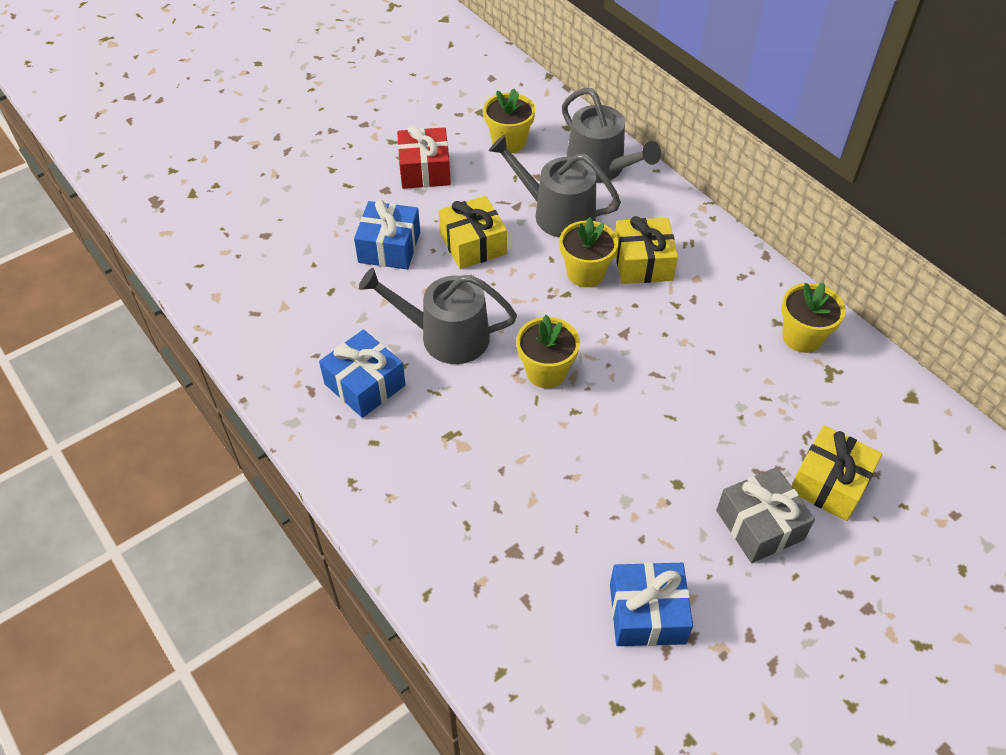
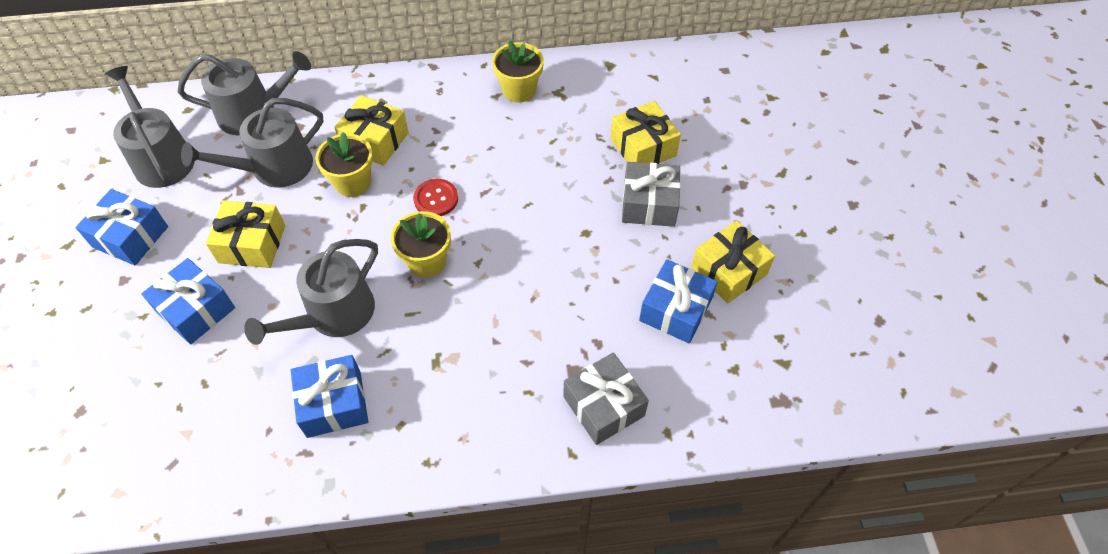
camera: 60 degrees left, 5 degrees up
red gift [397,125,451,189] -> blue gift [75,189,168,266]
yellow flower pot [483,89,535,153] -> grey watering can [105,66,195,188]
none -> red button [413,179,458,216]
none -> grey gift [563,352,649,445]
none -> yellow gift [691,221,775,304]

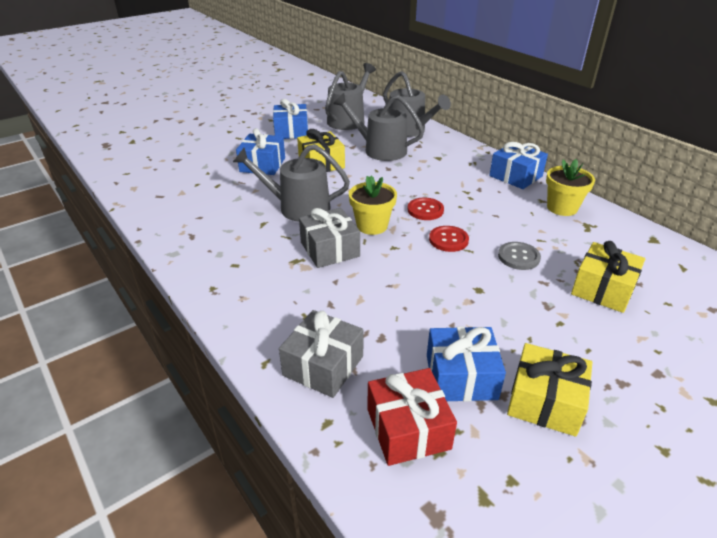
camera: 60 degrees right, 20 degrees down
blue gift [291,355,368,438] -> blue gift moved to [489,142,548,189]
yellow flower pot [315,132,373,197] -> none
yellow gift [334,95,409,166] -> none
grey gift [622,162,681,227] -> grey gift moved to [299,208,360,268]
none -> red gift [367,368,457,466]
none -> red button [429,226,469,252]
none -> grey button [498,242,541,270]

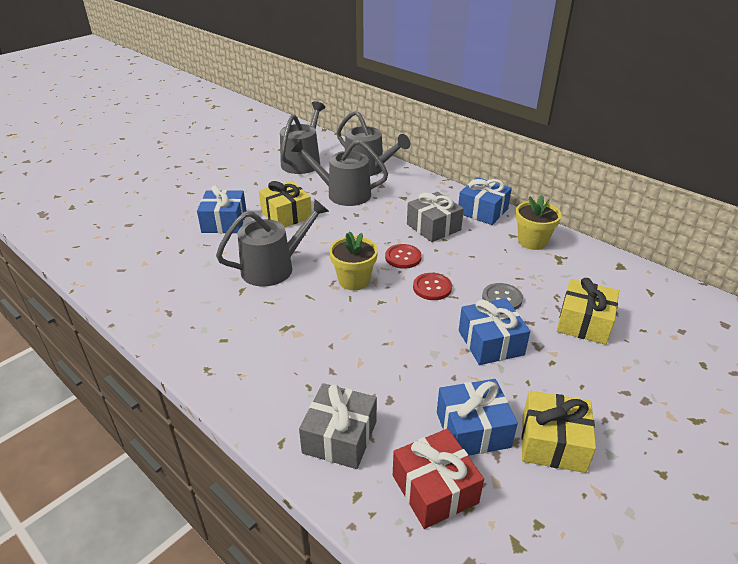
camera: 10 degrees left, 0 degrees up
grey watering can [233,144,350,222] -> grey watering can turned 150 degrees clockwise [216,199,329,287]
blue gift [273,99,308,139] -> blue gift moved to [459,298,530,365]
grey gift [299,208,360,268] -> grey gift moved to [407,192,464,242]

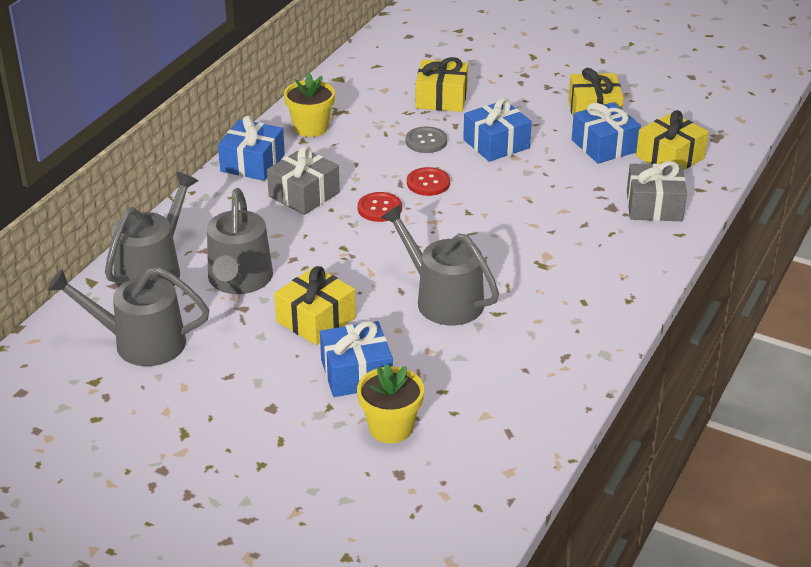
camera: 105 degrees left, 0 degrees up
yellow flower pot [329,231,378,290] -> yellow flower pot moved to [357,364,424,443]
red gift [393,429,484,529] -> yellow gift [636,110,709,170]

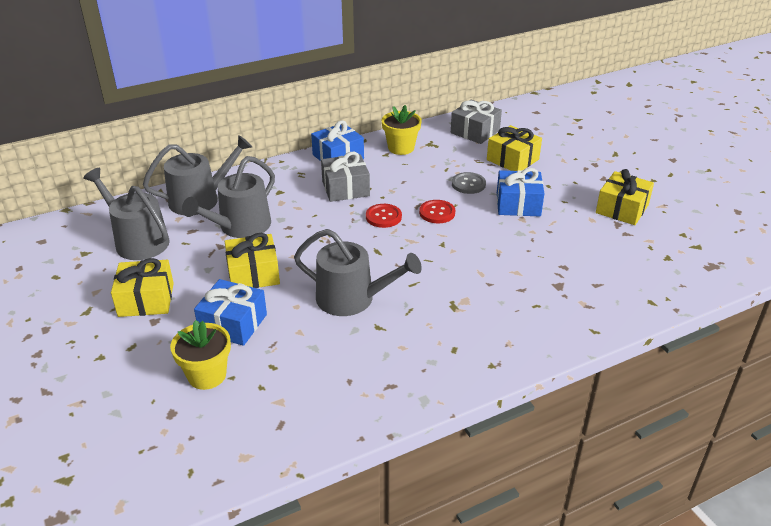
camera: 35 degrees right, 0 degrees up
grey watering can [381,204,499,325] -> grey watering can turned 120 degrees clockwise [294,229,422,316]
blue gift [572,102,641,164] -> none
grey gift [627,161,687,221] -> grey gift moved to [451,100,502,144]
yellow gift [636,110,709,170] -> yellow gift moved to [111,258,174,317]

